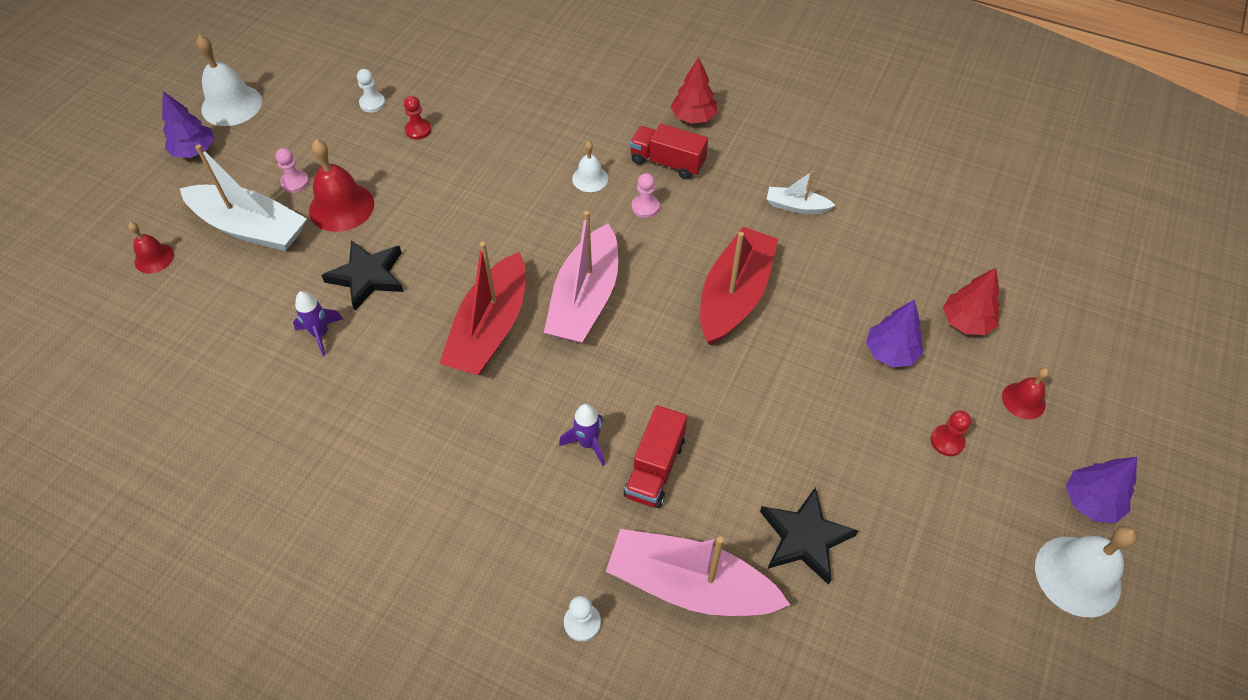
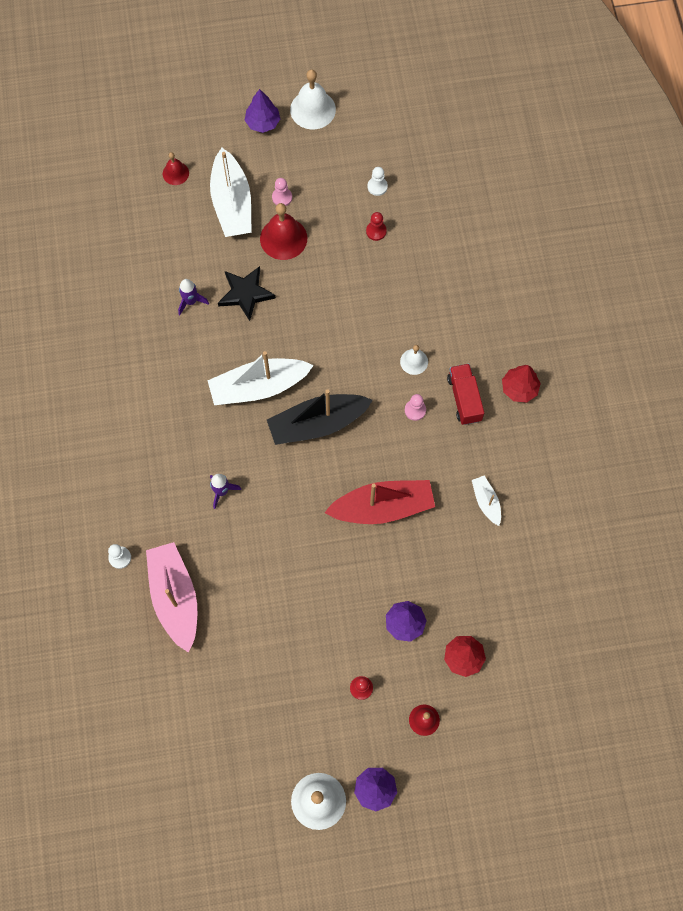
camera: 55 degrees right, 15 degrees up
red boat [439,242,526,375] -> white boat [207,351,314,405]
pink boat [544,211,618,343] -> black boat [267,390,373,445]
red truck [624,405,687,508] -> none
black star [760,487,858,585] -> none

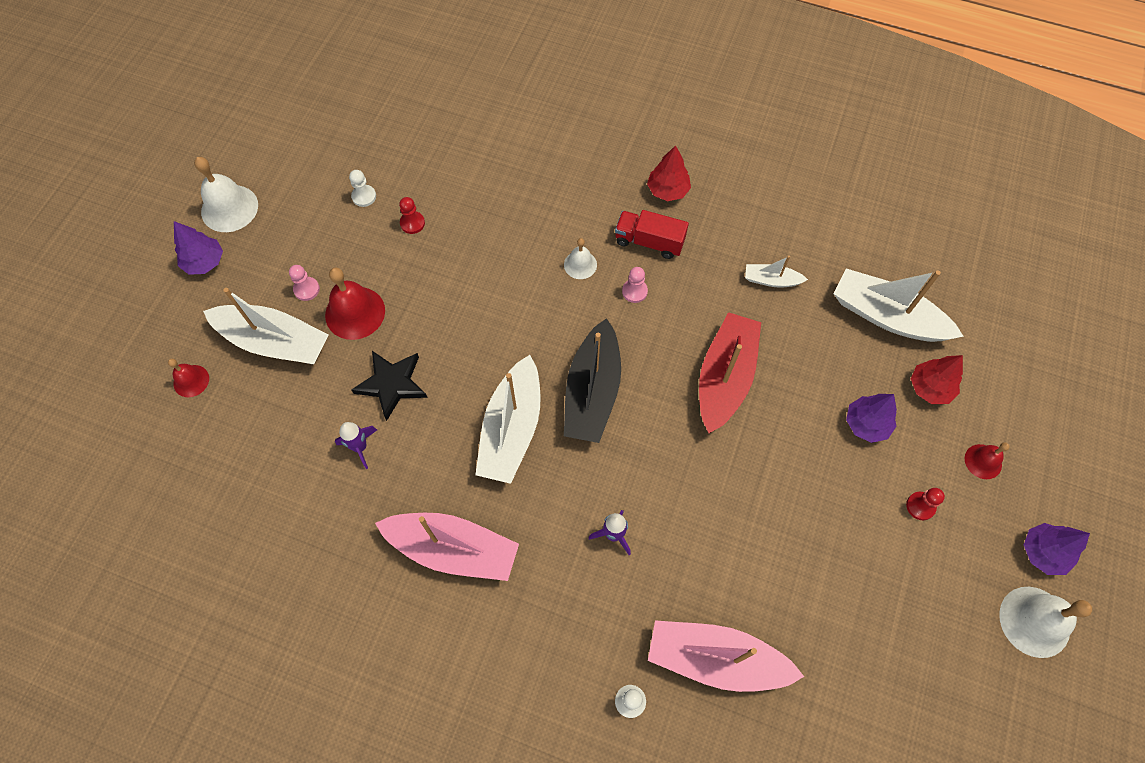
camera: 60 degrees left, 5 degrees down
none -> pink boat [375,513,519,581]
none -> white boat [834,268,964,342]

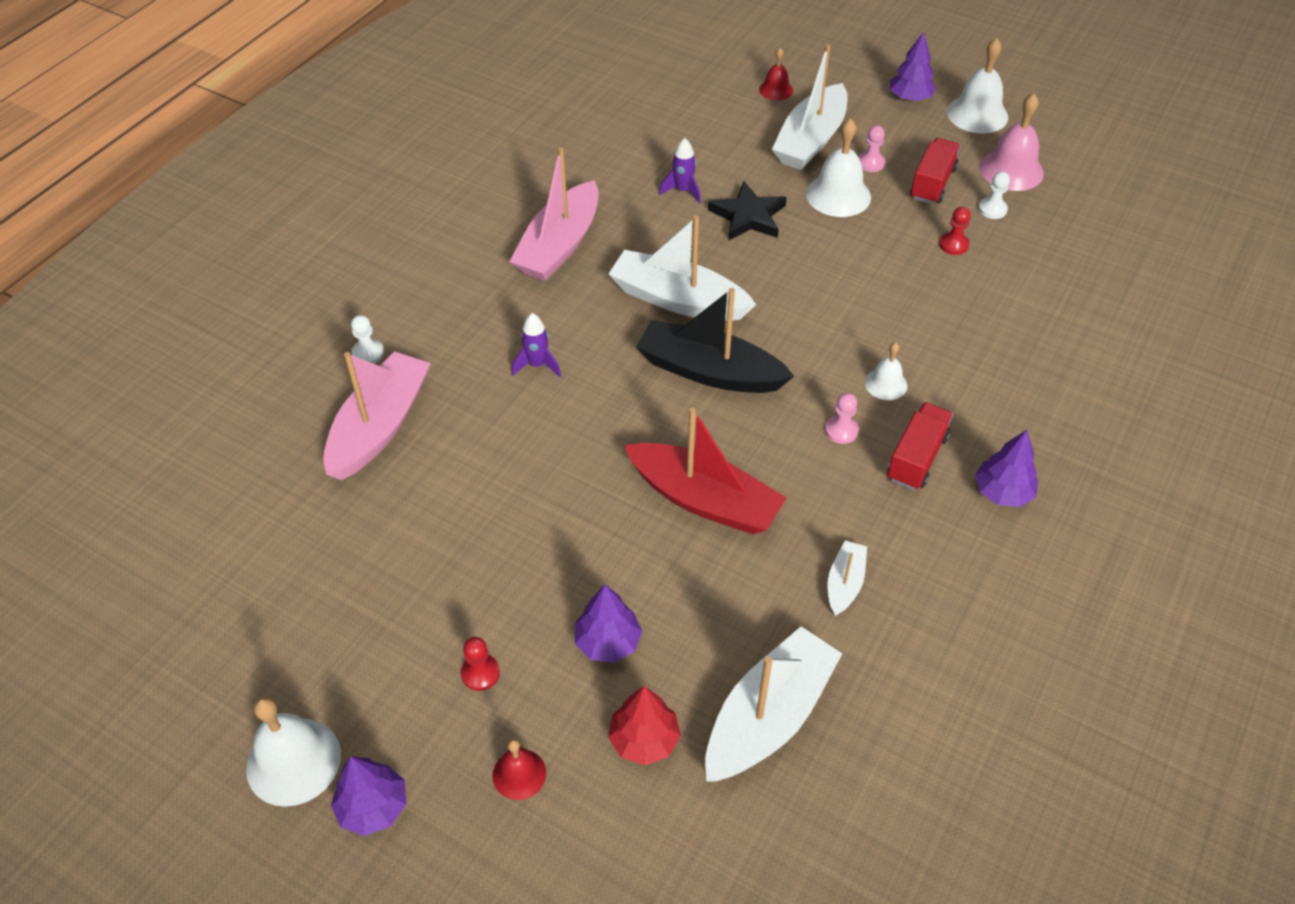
camera: 100 degrees right, 15 degrees down
red bell [325,267,385,340] -> white bell [806,118,871,217]
red tree [647,145,691,201] -> purple tree [975,430,1038,507]
none -> red truck [910,138,960,204]
none -> pink bell [979,93,1044,191]

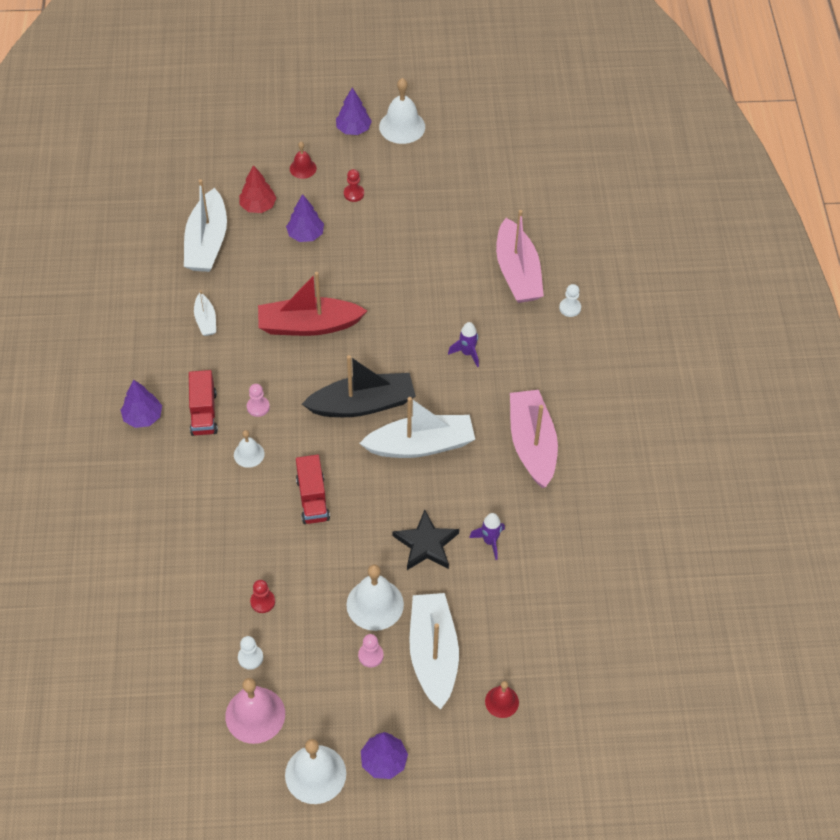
camera: 145 degrees right, 5 degrees up
red truck [910,138,960,204] -> red truck moved to [296,455,330,524]

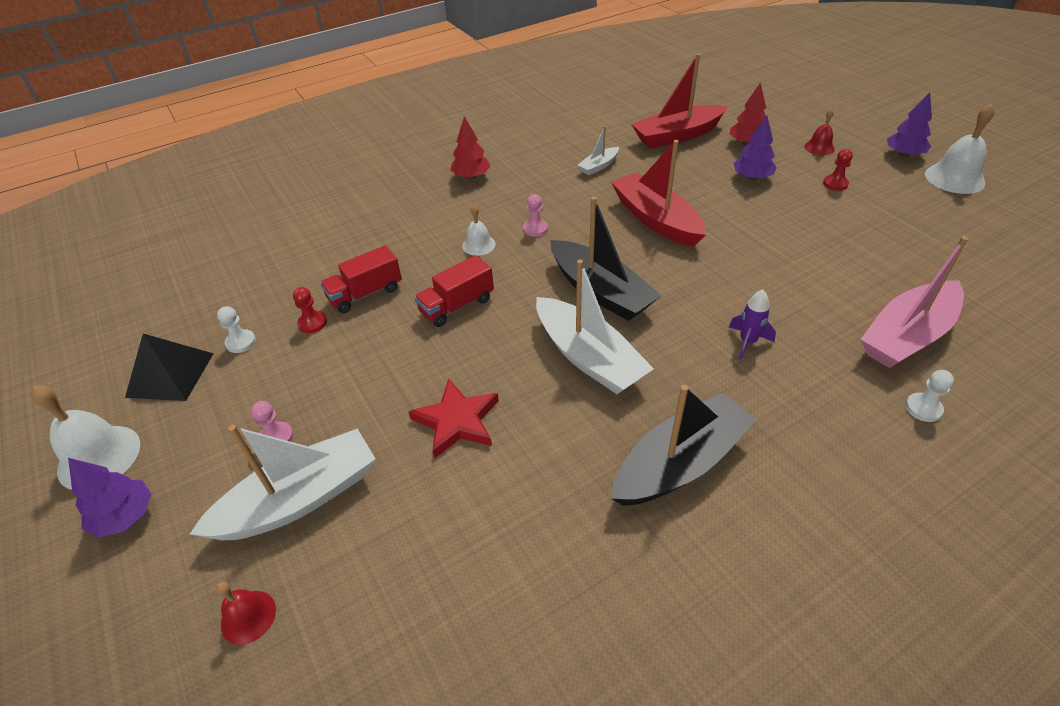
camera: 65 degrees right, 10 degrees down
purple tree [121,380,162,428] -> red tree [450,116,490,179]
white boat [184,179,227,272] -> red boat [631,54,728,149]
red truck [189,370,218,436] -> red truck moved to [320,245,402,313]
pink bell [225,678,285,744] -> black pyramid [125,334,214,401]
white bell [346,565,404,631] -> none
black star [392,510,459,570] -> red star [408,379,499,459]
purple rocket [469,513,505,560] -> none
pink boat [510,390,558,488] -> black boat [611,385,756,506]

